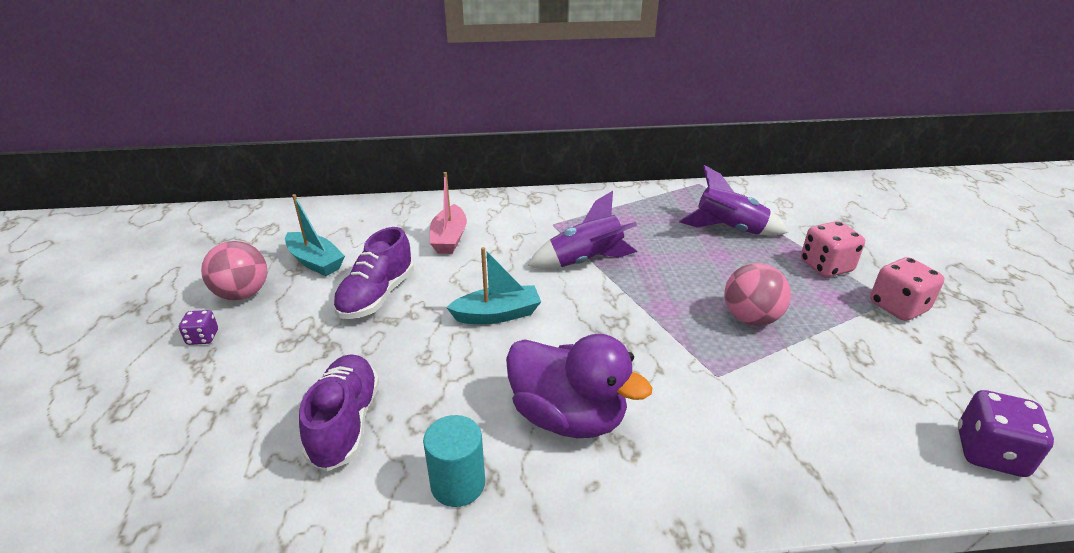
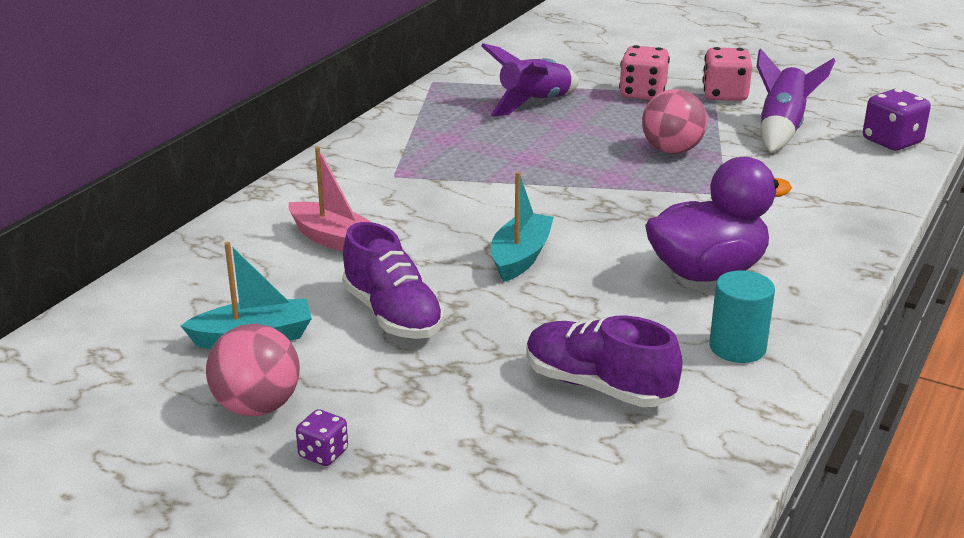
camera: 55 degrees left, 5 degrees down
purple rocket [527,191,637,269] -> purple rocket moved to [756,49,836,152]

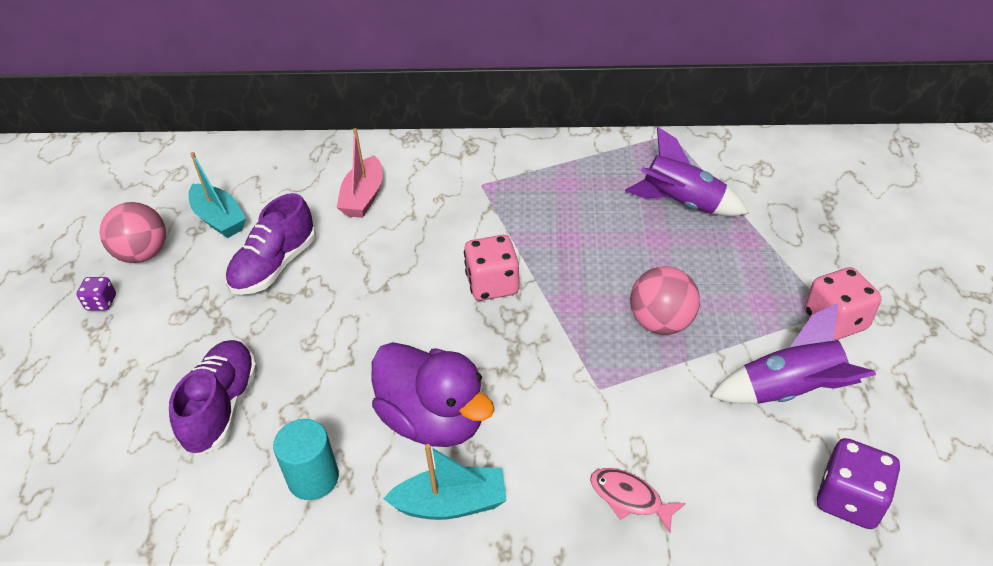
camera: 65 degrees right, 15 degrees up
turquoise boat [491,172,554,282] -> turquoise boat moved to [383,444,507,520]
pink dice [619,45,670,100] -> pink dice moved to [464,235,519,301]
none -> pink fish [590,468,686,533]

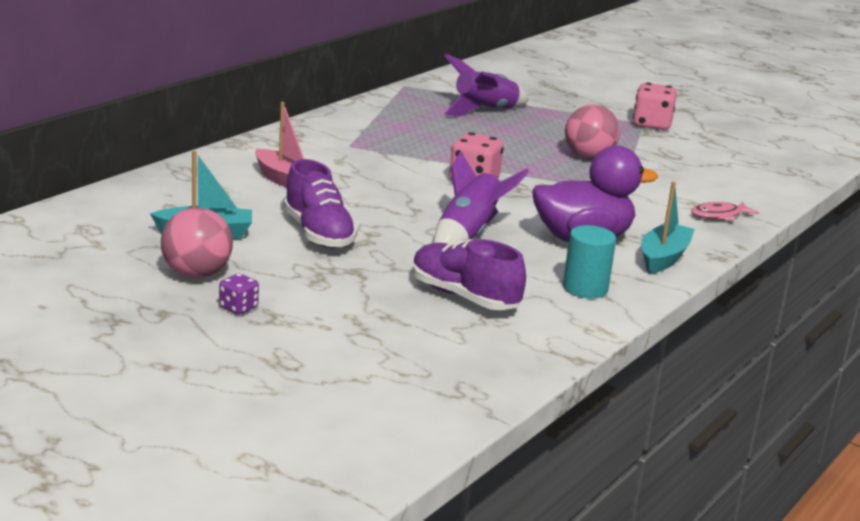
camera: 60 degrees left, 20 degrees down
purple rocket [711,303,876,404] -> purple rocket moved to [433,151,529,244]
purple dice [817,438,900,529] -> none

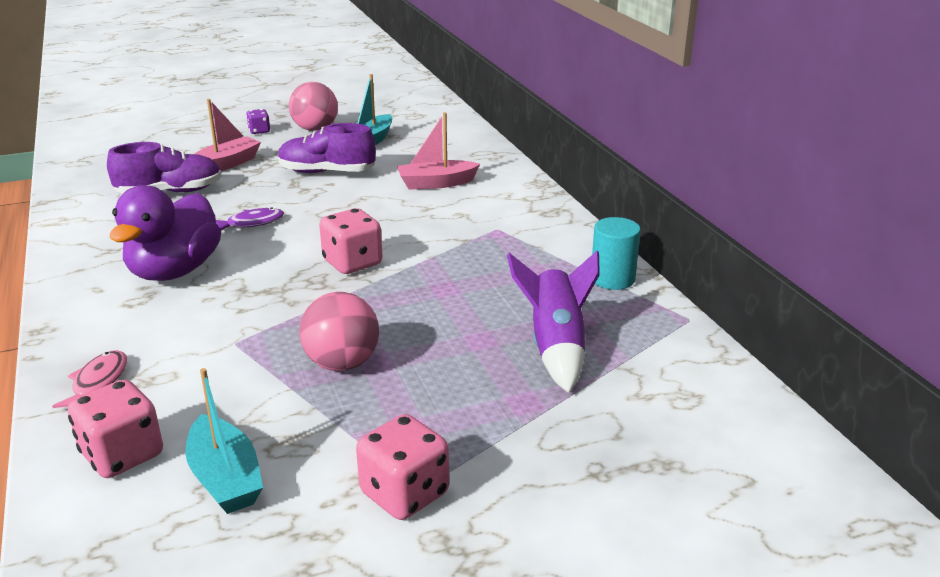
camera: 125 degrees right, 5 degrees up
purple rocket [433,151,529,244] -> purple fish [216,207,284,230]
turquoise cylinder [563,225,616,298] -> turquoise cylinder moved to [592,217,641,290]
turquoise boat [641,181,695,274] -> turquoise boat moved to [186,368,263,514]
none -> pink dice [68,379,163,478]
none -> pink boat [194,99,261,171]

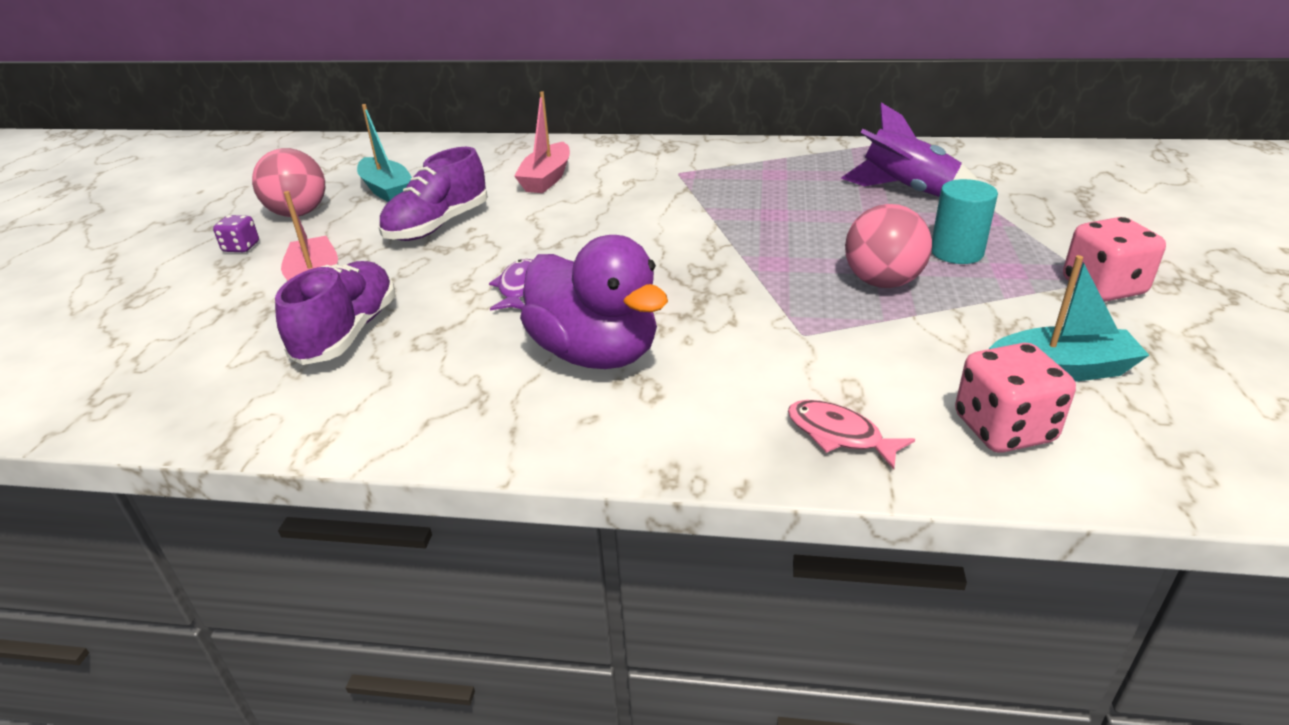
camera: 60 degrees left, 5 degrees up
pink dice [319,208,383,274] -> none
turquoise cylinder [592,217,641,290] -> turquoise cylinder moved to [931,179,998,264]

